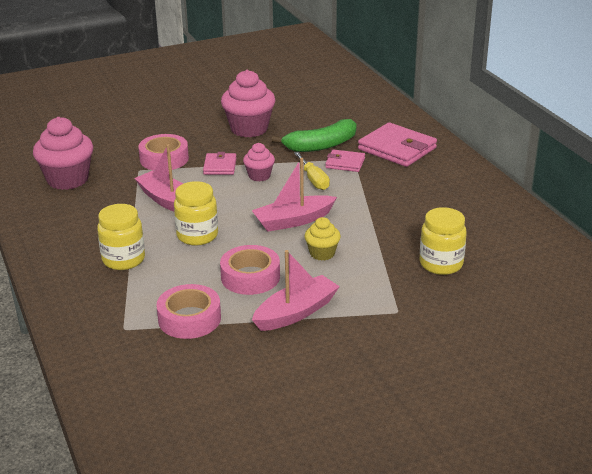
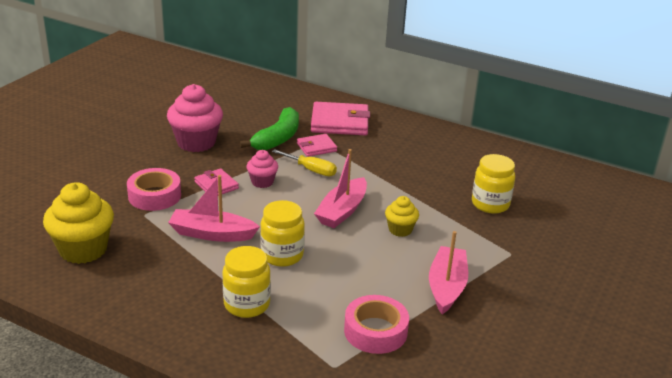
camera: 40 degrees left, 0 degrees up
pink cupcake [33,117,93,190] -> yellow cupcake [43,182,114,264]
pink tape [220,245,280,295] -> none

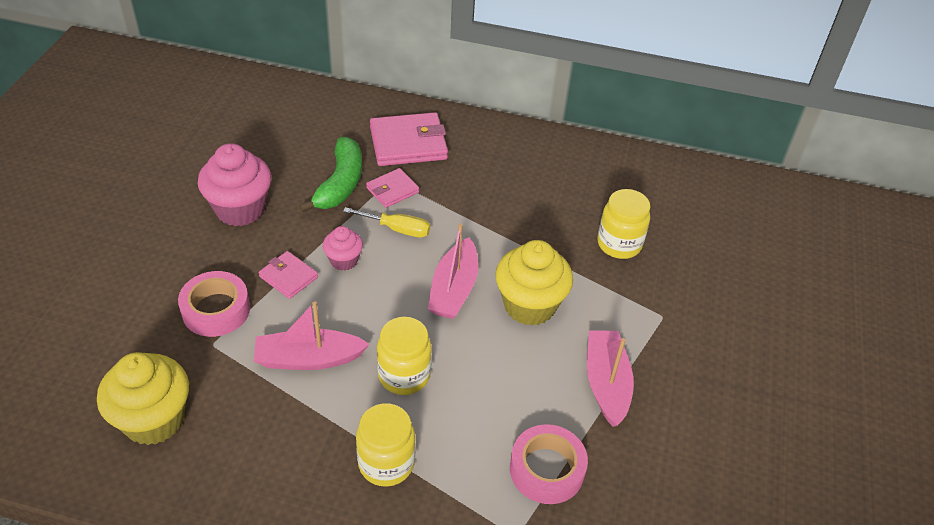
camera: 15 degrees left, 15 degrees up
yellow cupcake [385,196,419,237] -> yellow cupcake [495,240,573,326], size x1.86

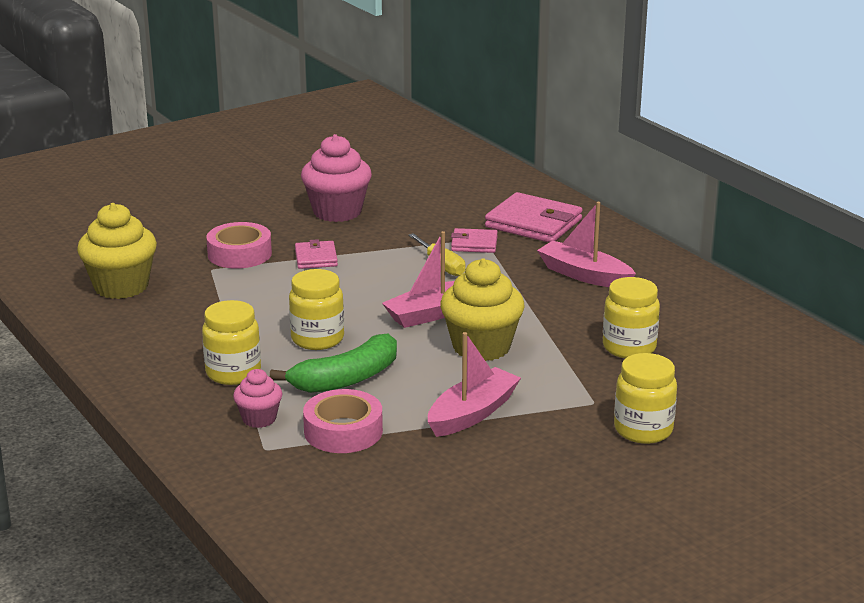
camera: 45 degrees right, 20 degrees down
pink boat [254,301,370,370] -> pink boat moved to [537,202,636,287]
green banana [299,137,362,212] -> green banana moved to [270,334,397,393]
pink cupcake [323,226,363,271] -> pink cupcake moved to [233,369,283,428]
none -> yellow jar [614,353,677,444]

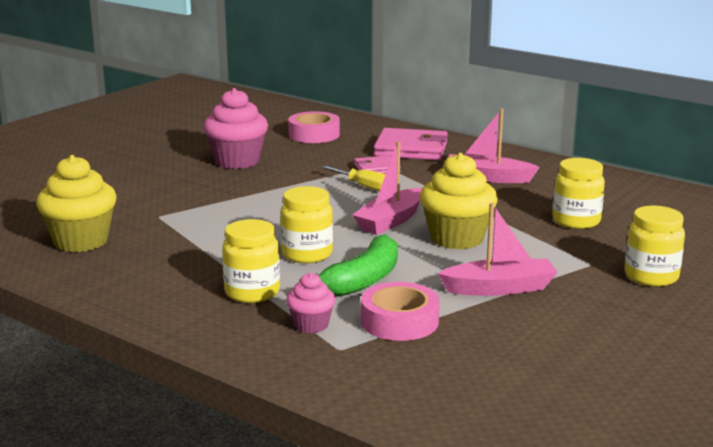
camera: 20 degrees left, 5 degrees down
pink tape [206,222,272,269] -> pink tape moved to [288,111,340,143]
pink wallet [295,239,338,269] -> none
pink boat [428,332,521,437] -> pink boat turned 60 degrees clockwise [437,203,558,296]

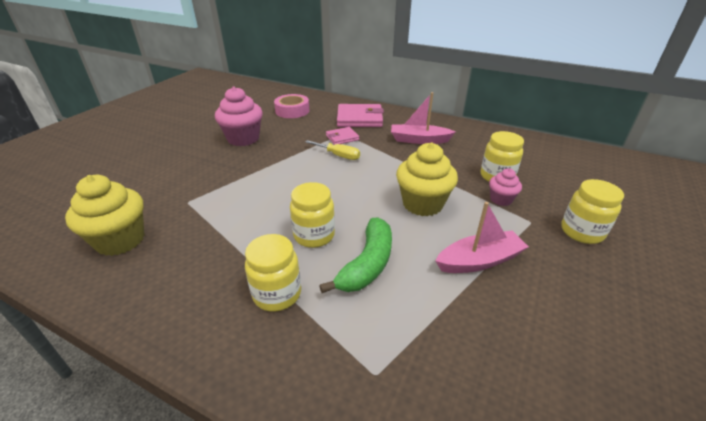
camera: 10 degrees left, 15 degrees up
pink cupcake [286,273,336,333] -> pink cupcake moved to [489,169,522,206]
pink boat [352,141,422,235] -> none
pink tape [361,282,439,341] -> none

